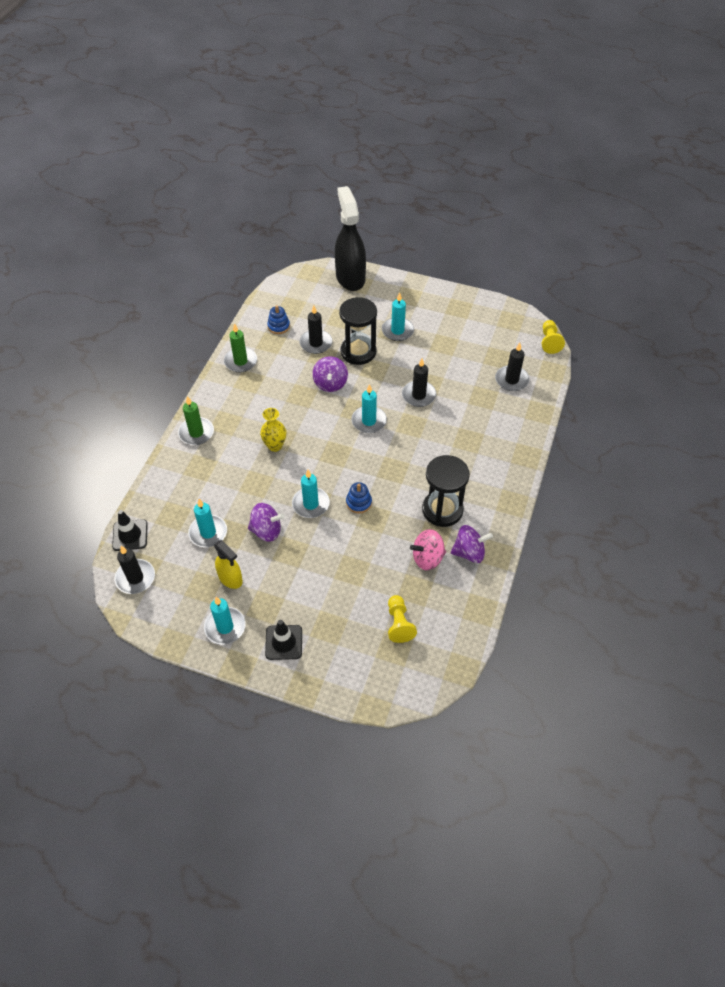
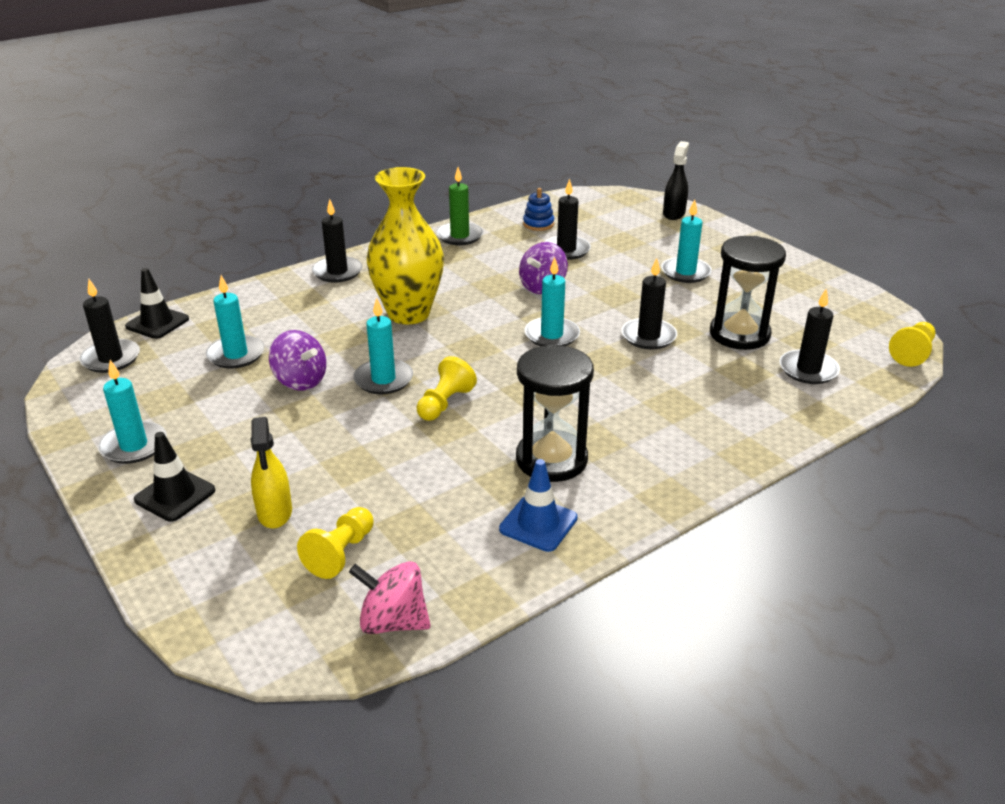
camera: 35 degrees right, 20 degrees down
green candle [178,396,214,445] -> black candle [312,199,362,282]
yellow spray bottle [214,540,243,589] -> yellow spray bottle moved to [250,417,292,528]
yellow vase [260,408,286,452] -> yellow vase [367,167,444,324], size x1.96
black spray bottle [335,186,366,291] -> black spray bottle [663,141,689,220], size x0.53
black hourglass [339,297,377,365] -> black hourglass moved to [710,236,786,350]
blue stacking toy [346,482,372,514] -> yellow pawn [417,356,477,421]
pink spinning top [410,529,446,570] -> pink spinning top moved to [349,561,431,634]
purple spinning top [451,525,493,563] -> blue traffic cone [499,459,578,552]

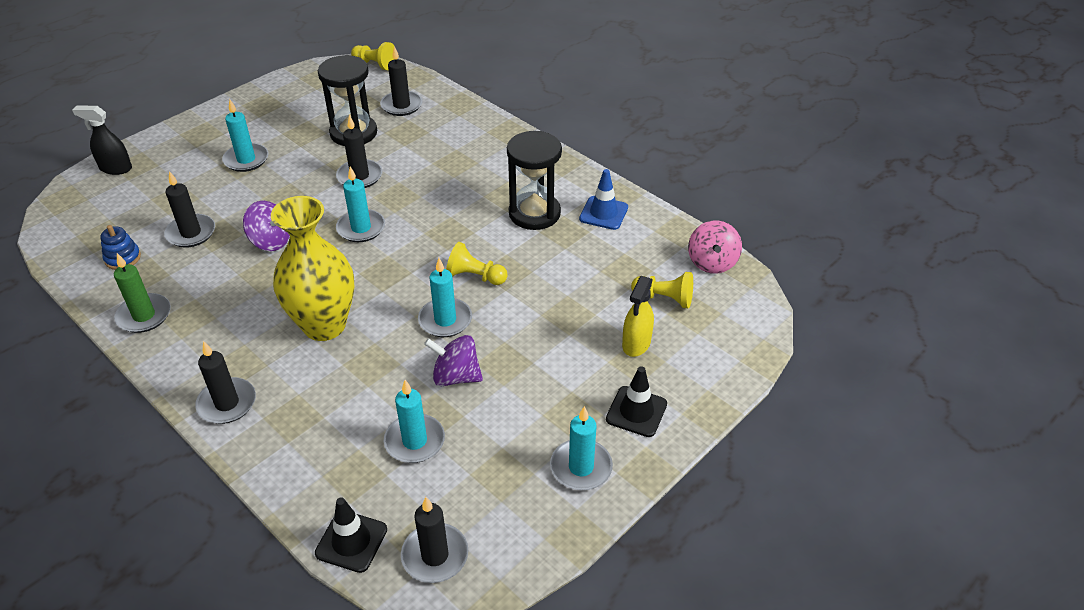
camera: 100 degrees left, 10 degrees up
yellow spray bottle [250,417,292,528] -> yellow spray bottle turned 135 degrees clockwise [622,276,654,357]
purple spinning top [269,330,326,391] -> purple spinning top turned 105 degrees counterclockwise [424,335,483,386]

